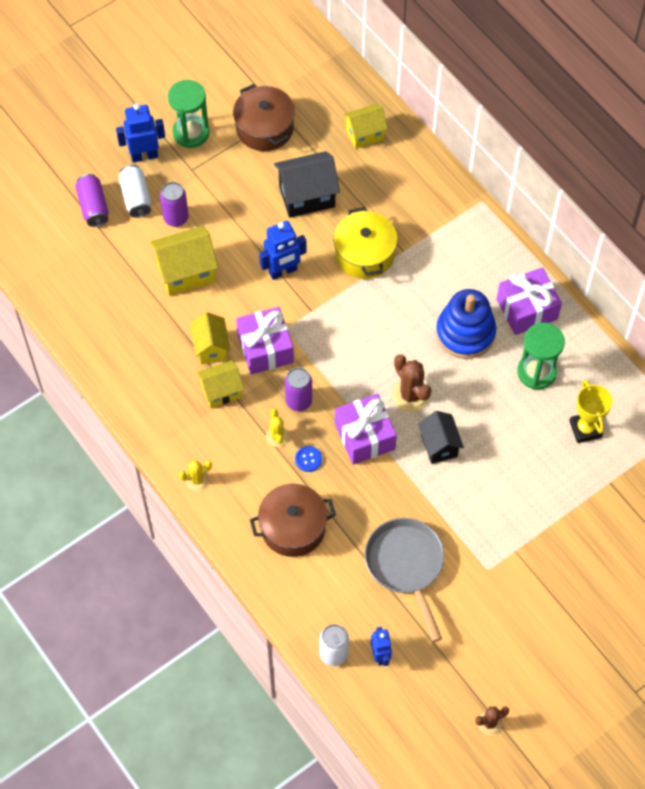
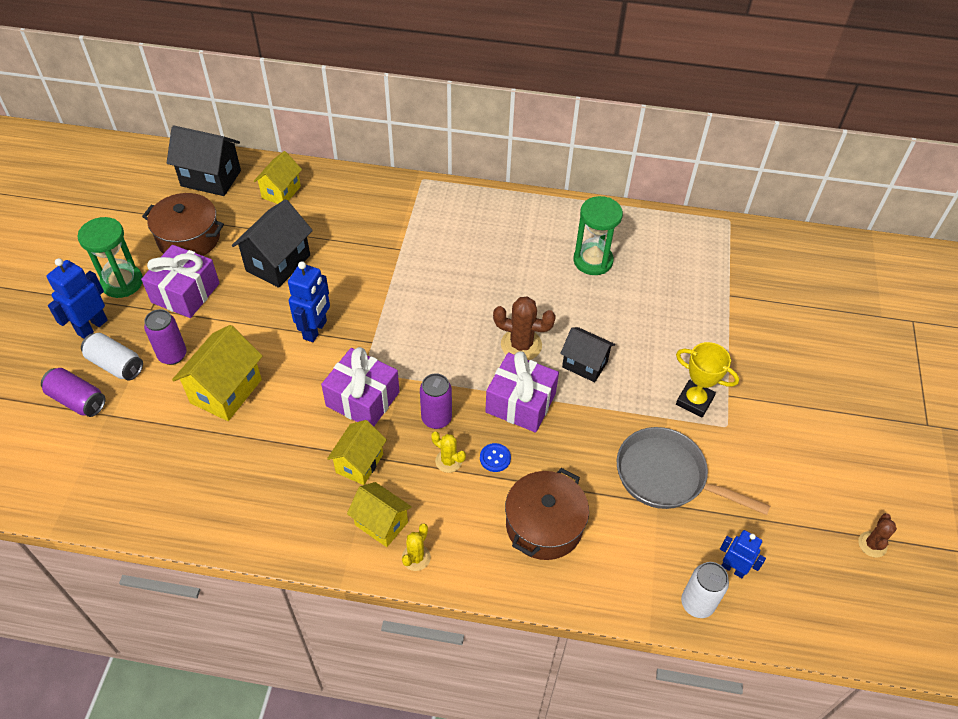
camera: 45 degrees left, 10 degrees down
yellow house [190,312,230,364] -> yellow house moved to [347,482,412,547]
yellow pot [333,207,398,279] -> none
blue stacking toy [436,289,496,359] -> none
purple gift [497,267,562,335] -> purple gift moved to [141,245,220,318]
yellow trophy [569,380,612,443] -> yellow trophy moved to [676,342,739,418]
none -> black house [167,125,241,196]

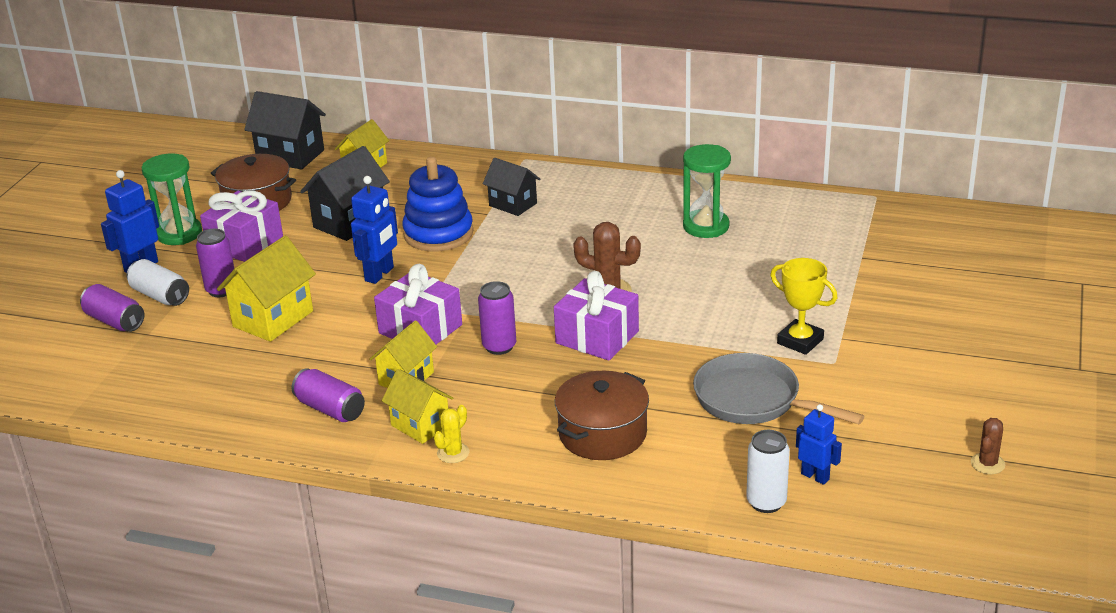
camera: 10 degrees right, 20 degrees down
yellow cactus [431,432,466,473] -> none
blue button [480,443,511,472] -> none
black house [560,327,615,382] -> black house moved to [483,158,540,216]
none -> purple can [292,368,365,422]
none -> blue stacking toy [402,157,473,252]

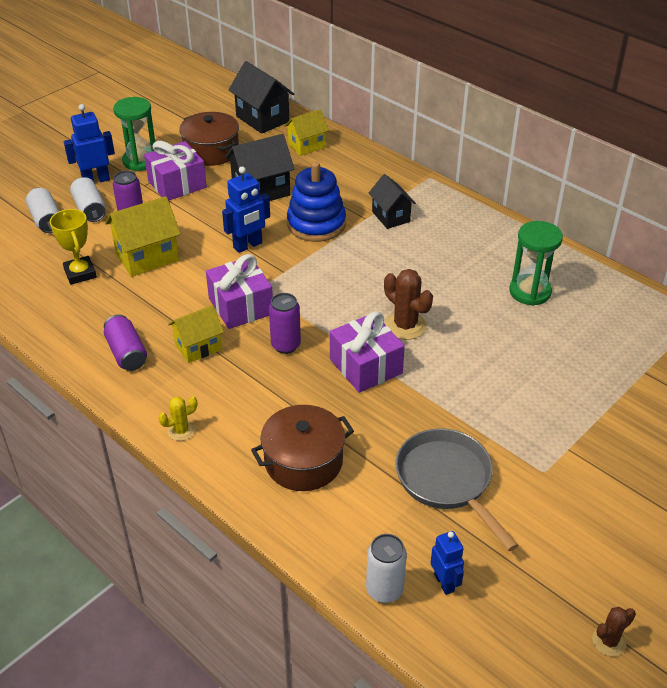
camera: 25 degrees right, 10 degrees up
purple can [80,284,144,332] -> white can [26,188,59,233]
yellow house [382,369,453,444] -> none
yellow trophy [770,258,837,355] -> yellow trophy moved to [50,209,97,285]

